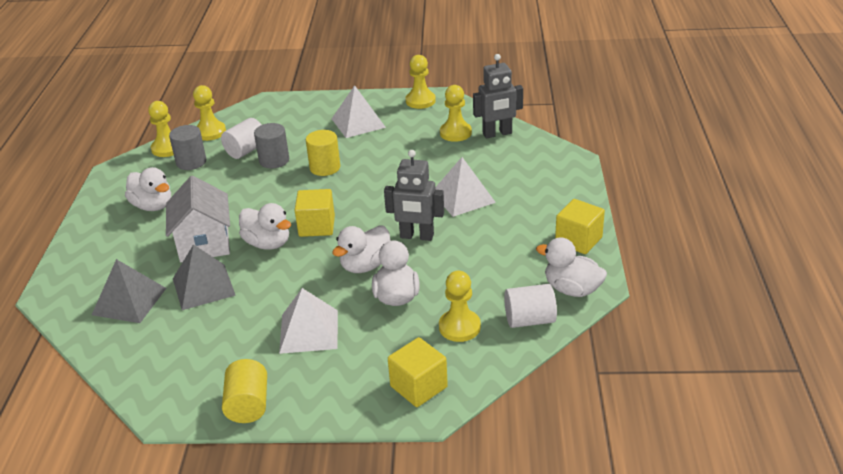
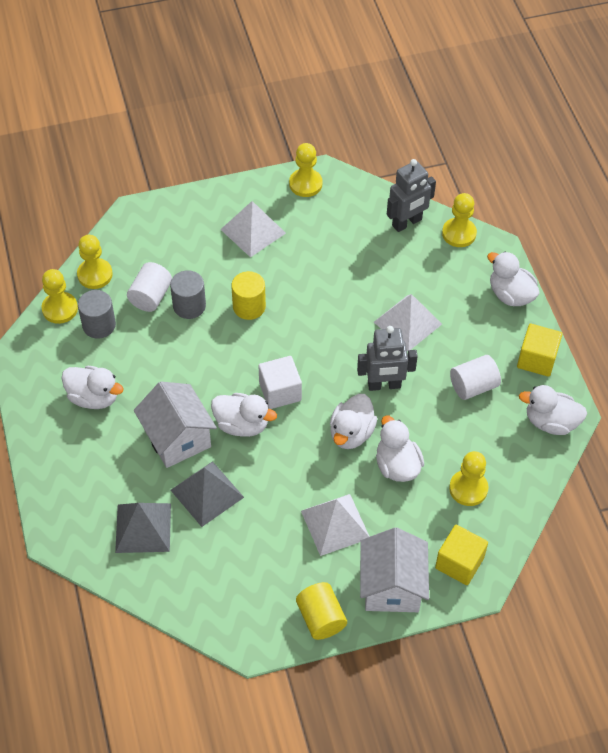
camera: 20 degrees left, 20 degrees up
yellow cube [295,189,335,237] -> white cube [258,356,302,409]
yellow pawn [440,85,472,142] -> yellow pawn moved to [442,193,477,247]
white cylinder [504,284,557,328] -> white cylinder moved to [450,355,501,400]
none -> white house [360,527,429,612]
none -> white duck [487,252,540,306]

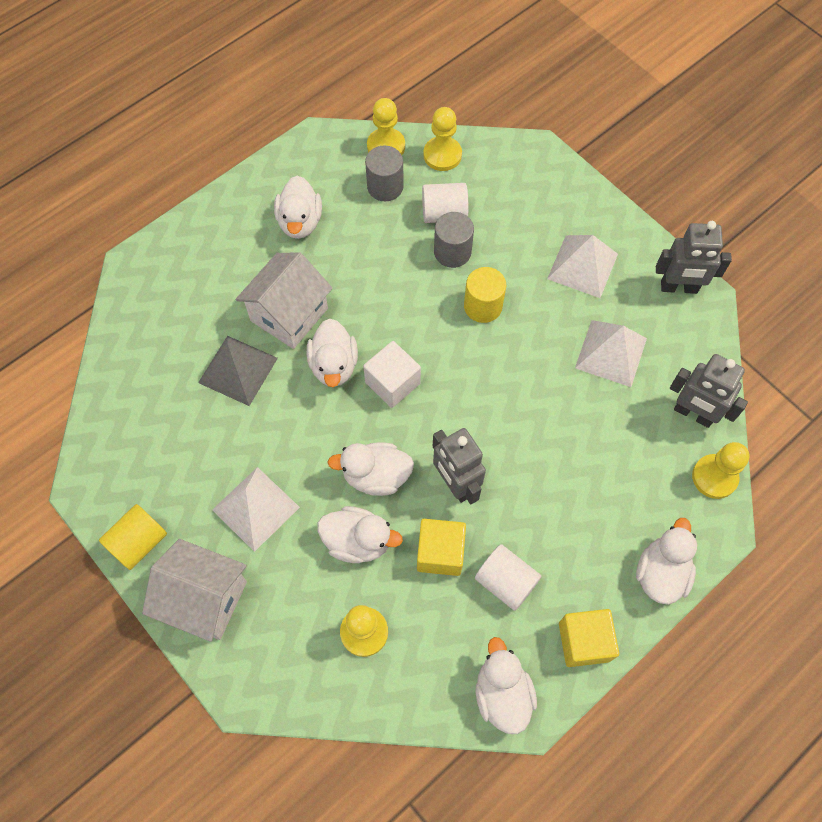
camera: 65 degrees right, 10 degrees up
grey pyramid [115,503,171,553] -> none
yellow pawn [289,143,323,197] -> grey robot [656,221,732,294]
white house [360,527,429,612] -> white house turned 45 degrees clockwise [142,539,247,642]
white pyramid [374,294,442,351] -> white pyramid moved to [575,320,647,387]
white duck [376,416,424,482] -> white duck turned 60 degrees clockwise [318,506,403,563]
yellow cube [435,525,488,585] -> yellow cube moved to [417,519,466,576]

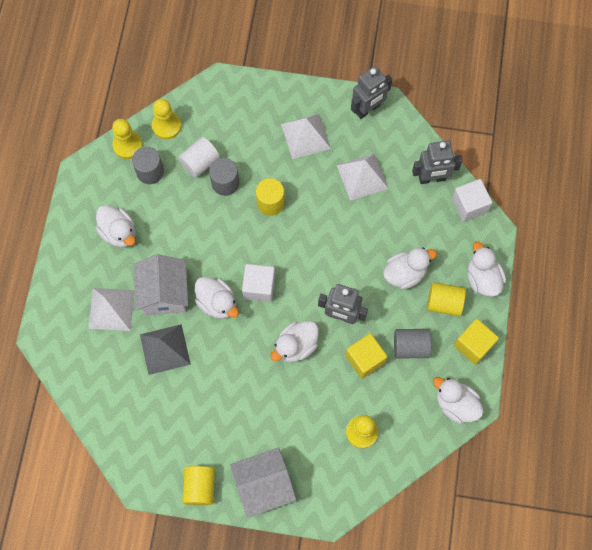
camera: 40 degrees left, 5 degrees up
white pyramid [212,467,300,552] -> white pyramid moved to [88,288,135,331]
white duck [318,506,403,563] -> white duck moved to [383,247,437,290]
white cylinder [475,544,541,611] -> grey cylinder [394,329,431,358]
yellow pawn [692,442,750,499] -> white cube [452,179,492,222]
none -> yellow cylinder [427,282,466,316]

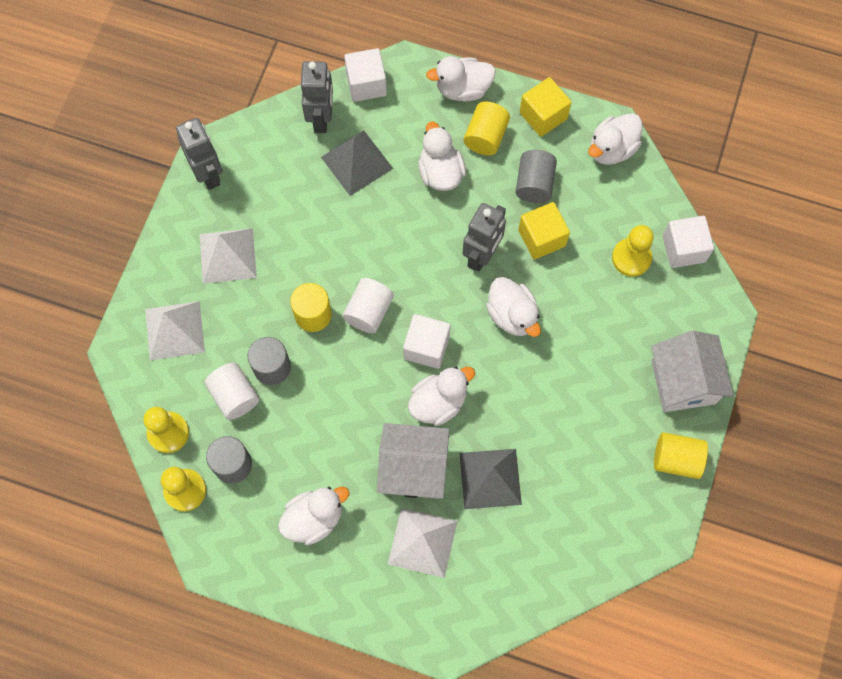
camera: 80 degrees left, 0 degrees up
white pyramid [337,153,389,201] -> white pyramid moved to [145,301,205,361]
none -> grey pyramid [321,130,393,196]
none -> white cylinder [343,278,394,333]
none -> white cube [662,216,714,268]

